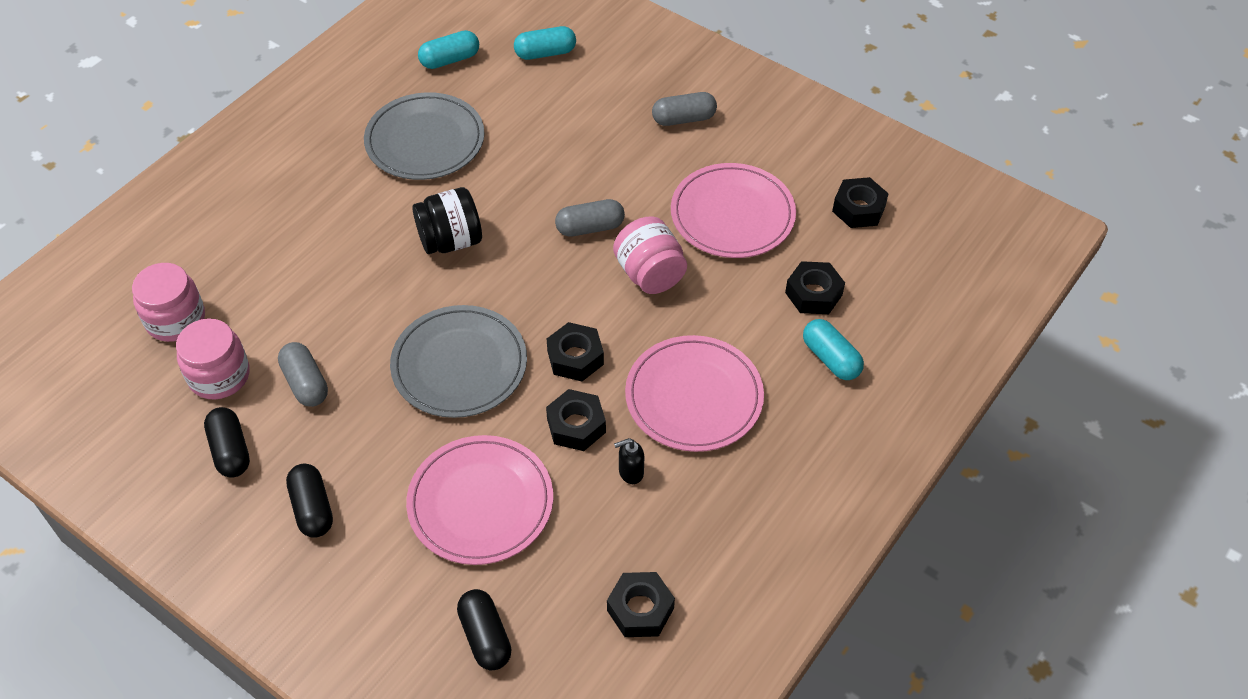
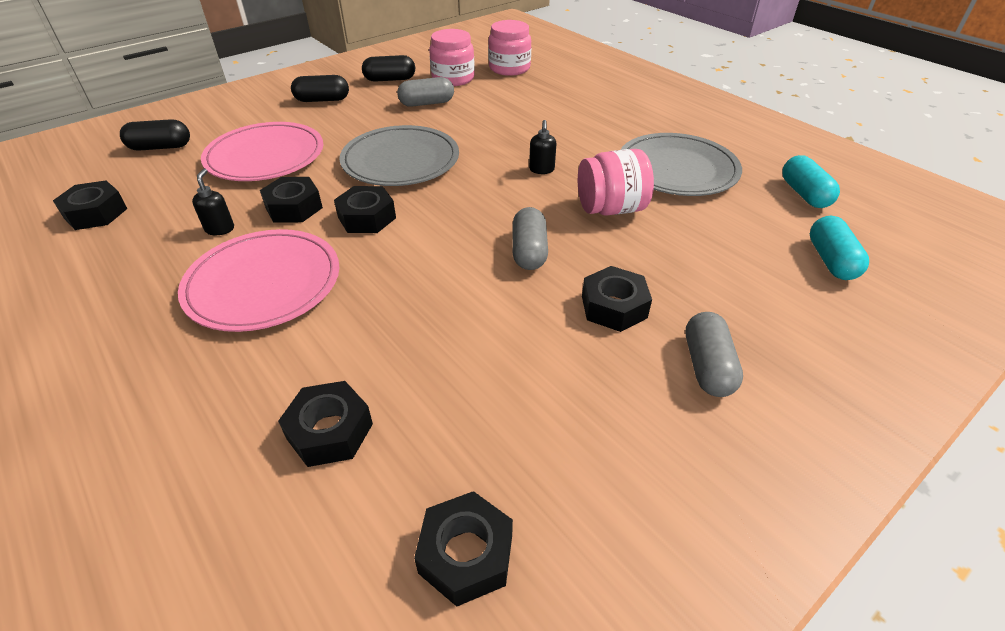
camera: 105 degrees right, 10 degrees down
black jar [412,187,482,254] -> black soap dispenser [529,120,556,174]
pink jar [613,217,687,294] -> pink jar moved to [578,149,654,216]
pink plate [671,163,796,258] -> none
turquoise capsule [803,319,864,380] -> none
none -> black nut [582,266,652,332]

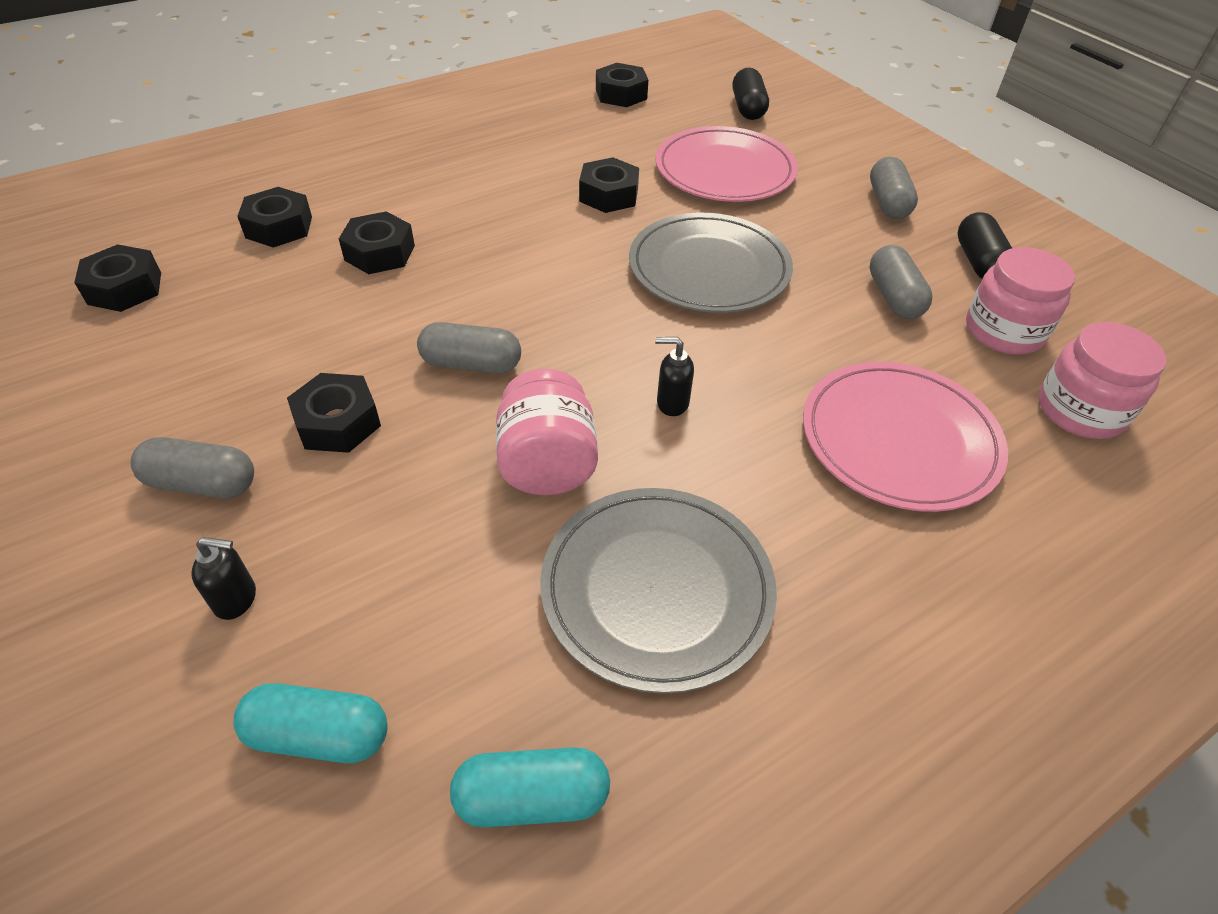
camera: 95 degrees right, 5 degrees up
pink plate [178,229,339,332] -> pink plate moved to [803,362,1008,512]
black soap dispenser [192,169,234,235] -> black soap dispenser moved to [191,537,256,620]
black capsule [291,75,349,102] -> grey capsule [870,157,918,219]
black nut [334,186,396,233] -> black nut moved to [339,212,415,274]

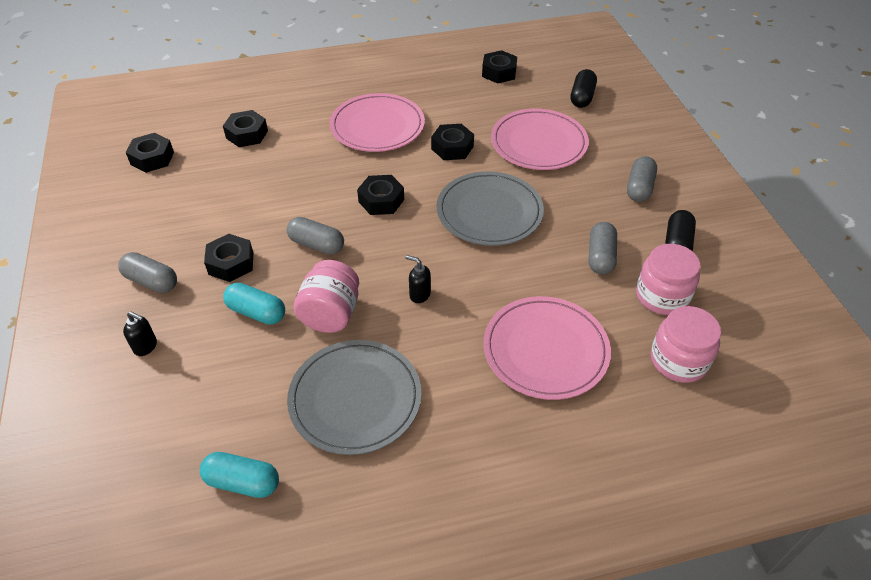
camera: 20 degrees right, 0 degrees up
turquoise capsule [233,683,388,763] -> turquoise capsule moved to [223,283,285,325]
black nut [339,212,415,274] -> black nut moved to [357,175,404,215]
none -> pink plate [330,93,425,152]

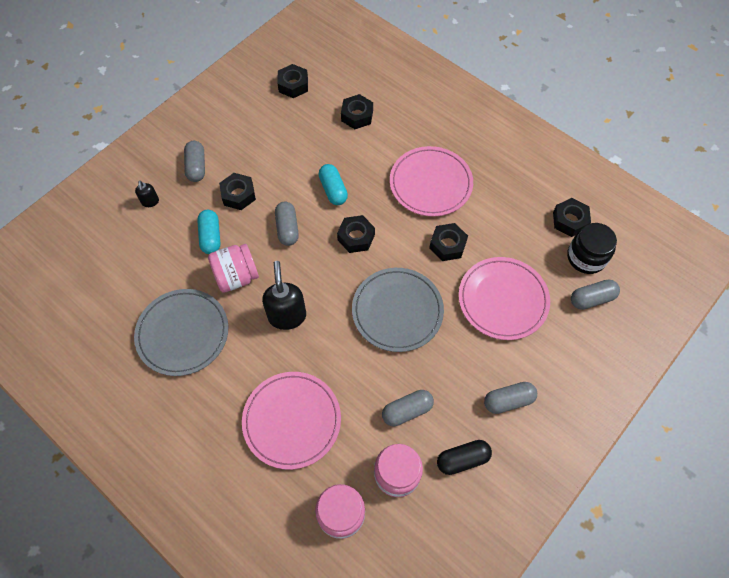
camera: 55 degrees right, 15 degrees up
turquoise capsule [200,452,279,498] -> turquoise capsule moved to [318,164,348,205]
black soap dispenser [405,255,431,303] -> black soap dispenser [262,261,306,330], size x1.97
black capsule [571,69,597,108] -> grey capsule [571,280,620,310]
none -> black jar [567,223,617,274]

